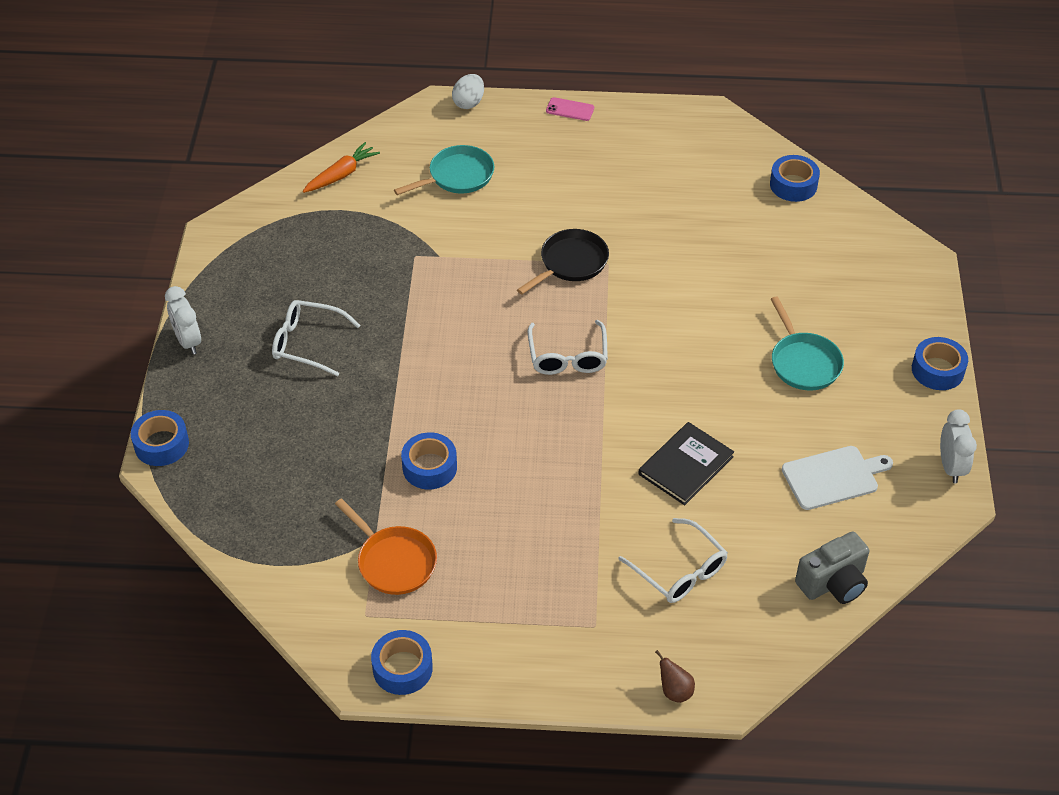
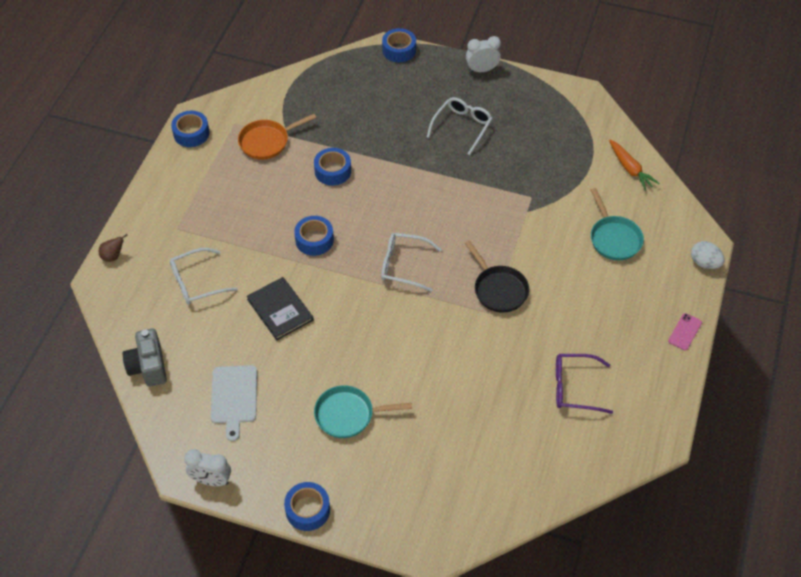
camera: 105 degrees right, 5 degrees up
blue tape [770,155,820,202] -> blue tape moved to [294,216,334,256]
none -> purple glasses [556,354,613,414]

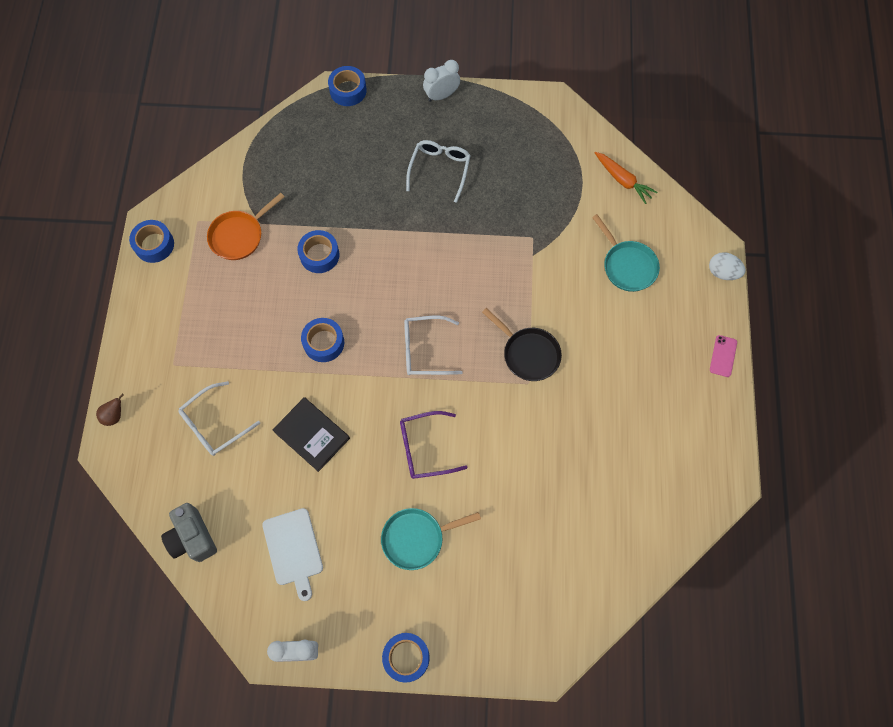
camera: 15 degrees left, 15 degrees up
purple glasses [556,354,613,414] -> purple glasses moved to [400,411,468,479]

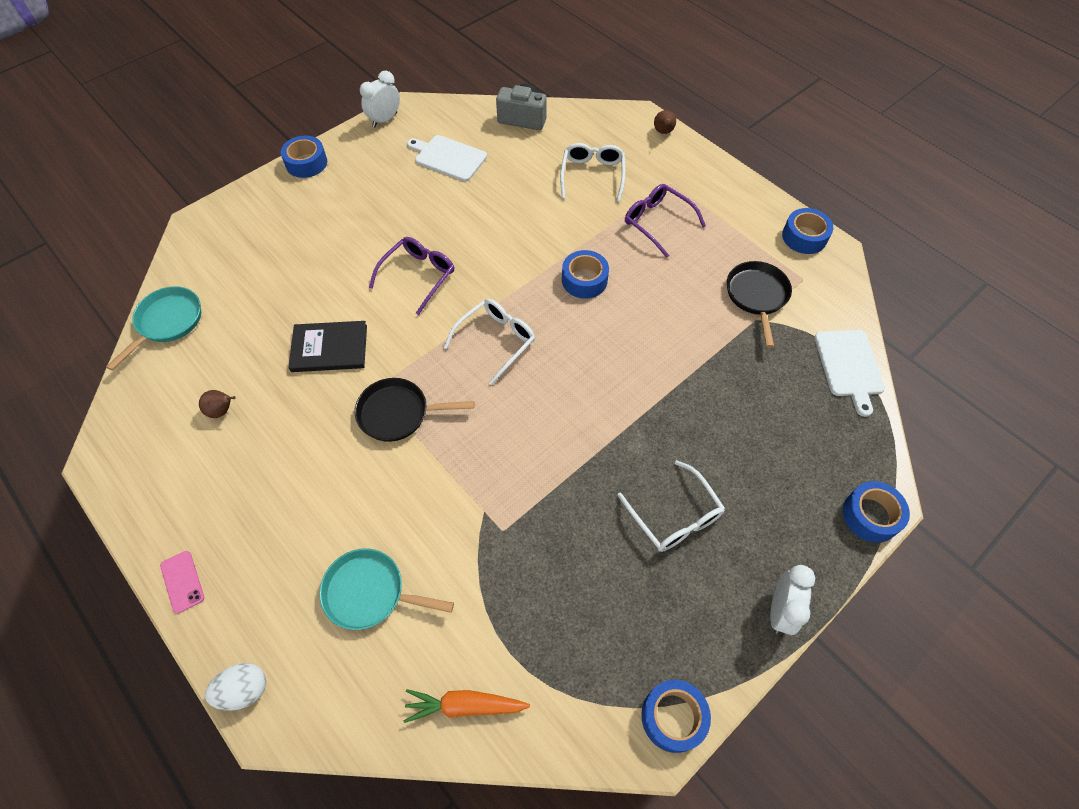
camera: 135 degrees right, 10 degrees down
orange pan [207,193,285,260] -> black pan [727,261,792,348]
black book [273,397,350,472] -> black book moved to [288,321,367,372]
blue tape [297,230,339,273] -> blue tape moved to [641,680,711,753]
turquoise pan [381,508,481,570] -> turquoise pan moved to [106,286,201,371]
none -> brown pear [199,390,236,418]
none -> purple glasses [625,184,706,258]
none -> white cutting board [814,330,885,417]

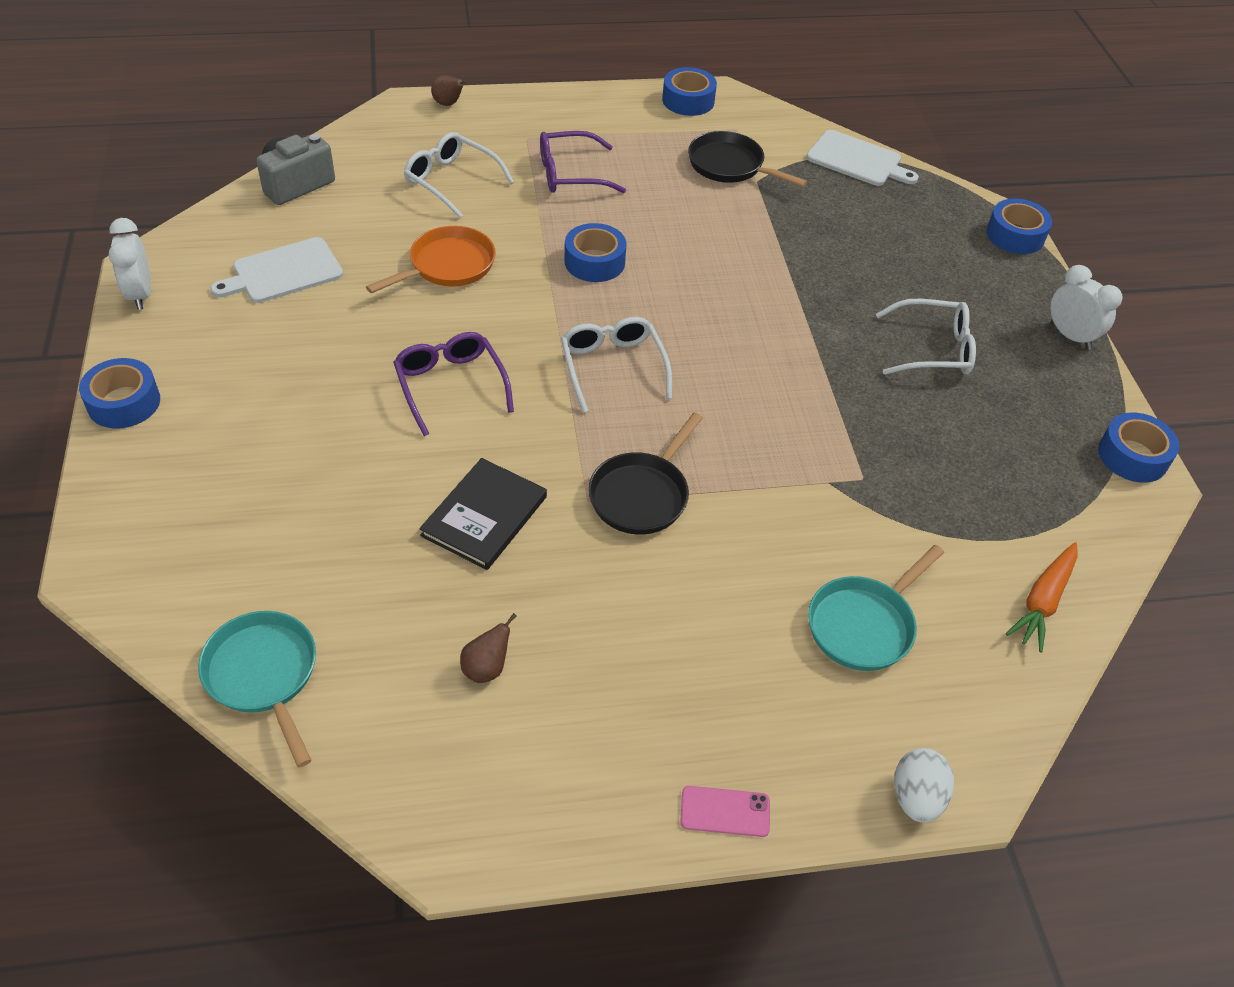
camera: 60 degrees left, 10 degrees down
none -> orange pan [366,226,496,293]

